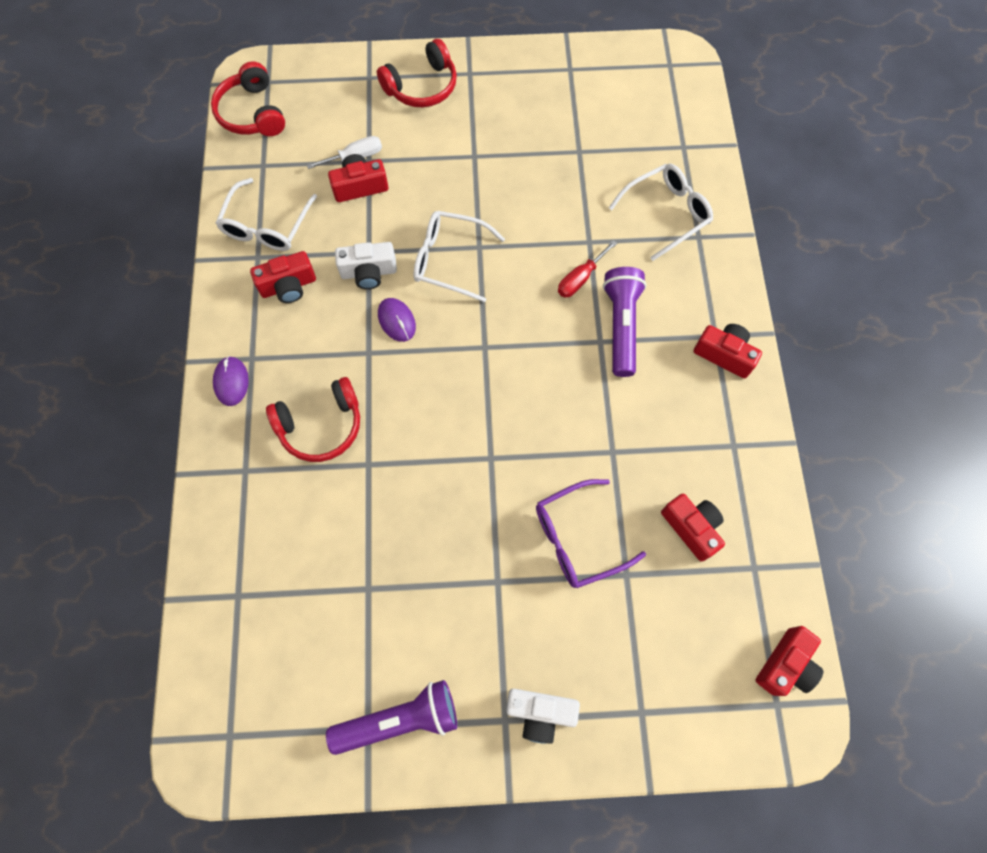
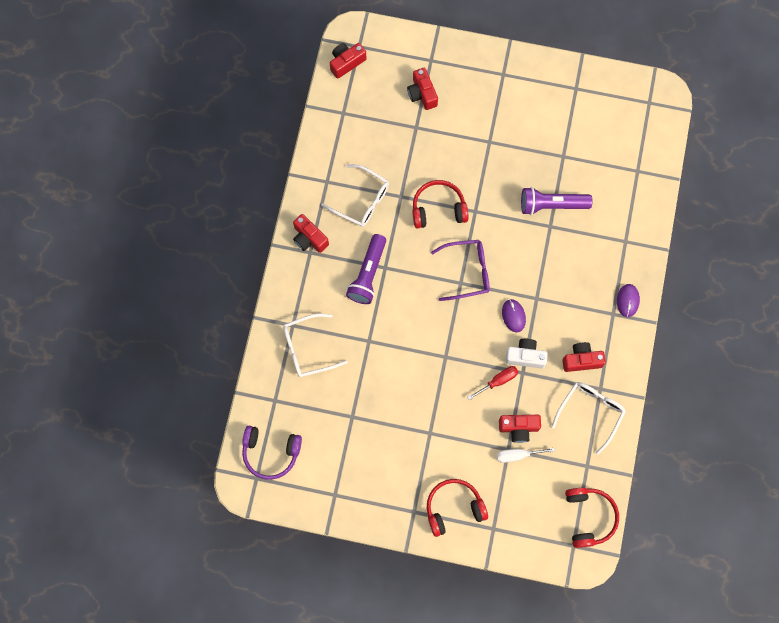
camera: 165 degrees left, 5 degrees up
red headphones [266,377,360,462] -> red headphones moved to [412,180,469,229]
purple flashlight [326,680,457,755] -> purple flashlight moved to [521,187,592,215]
white glasses [413,211,505,302] -> white glasses moved to [321,164,389,227]
white camera [506,689,580,744] -> none
purple glasses [536,479,646,588] -> purple glasses moved to [431,240,490,301]
red screwdriver [558,240,617,297] -> red screwdriver moved to [468,366,518,400]
red camera [661,494,725,562] -> red camera moved to [407,68,438,110]
none -> purple headphones [242,426,302,480]

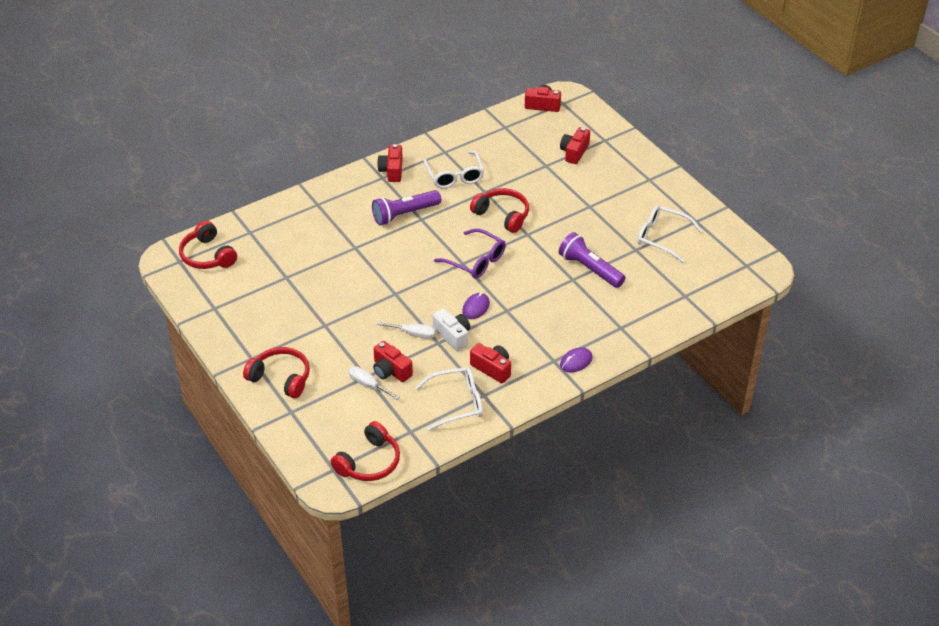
camera: 45 degrees right, 30 degrees down
purple headphones [242,426,302,480] -> red headphones [179,221,237,269]
white glasses [283,313,348,377] -> white glasses moved to [637,205,702,263]
red screwdriver [468,366,518,400] -> white screwdriver [377,322,436,339]

